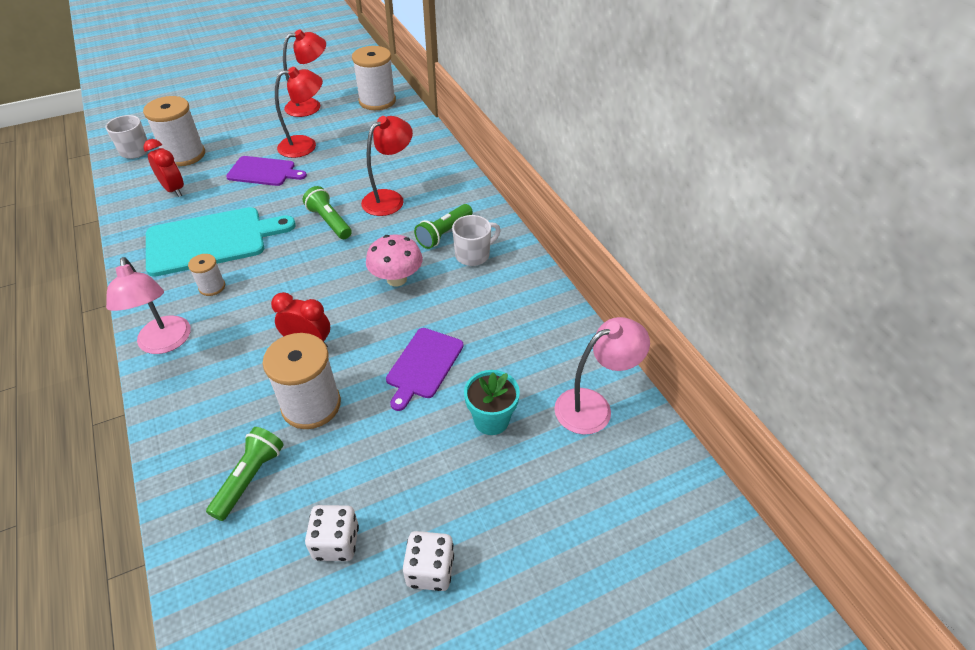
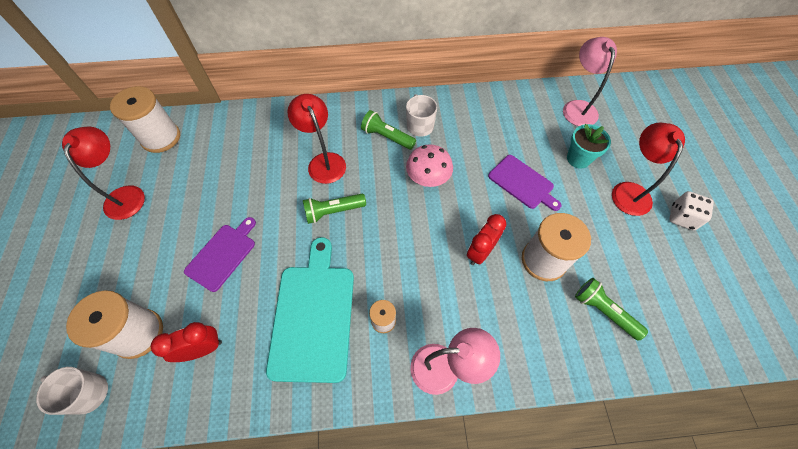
camera: 70 degrees left, 15 degrees up
red lamp [275,67,323,158] -> red lamp moved to [612,122,685,216]
white dice [305,505,359,561] -> none
green flashlight [414,204,473,249] -> green flashlight turned 150 degrees clockwise [361,110,416,150]

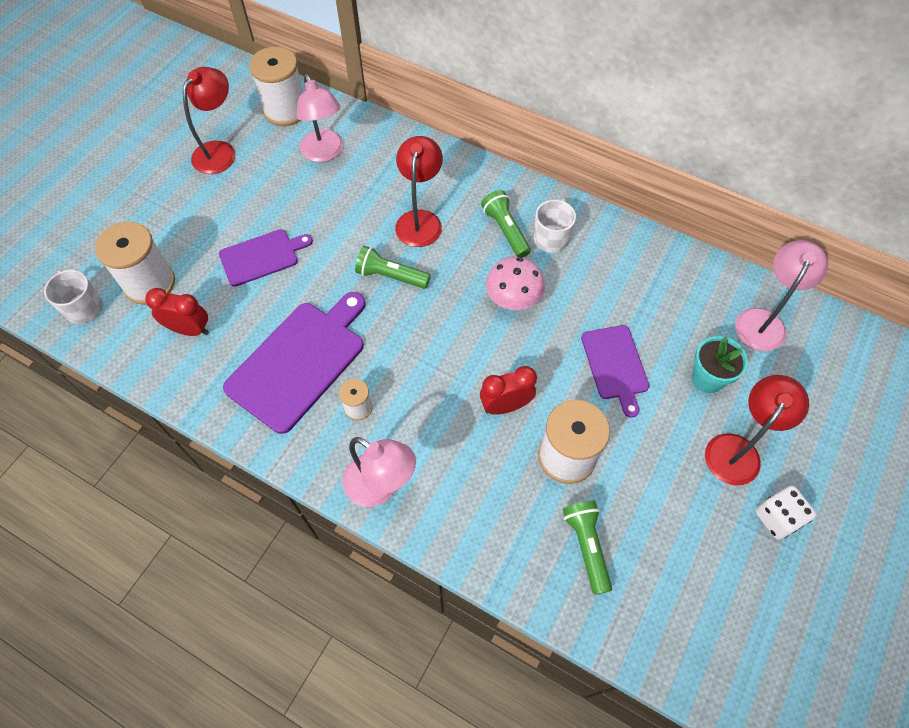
camera: 35 degrees right, 0 degrees up
turquoise cutting board [266,237,354,383] -> purple cutting board [223,292,365,434]
none -> pink lamp [297,74,343,162]

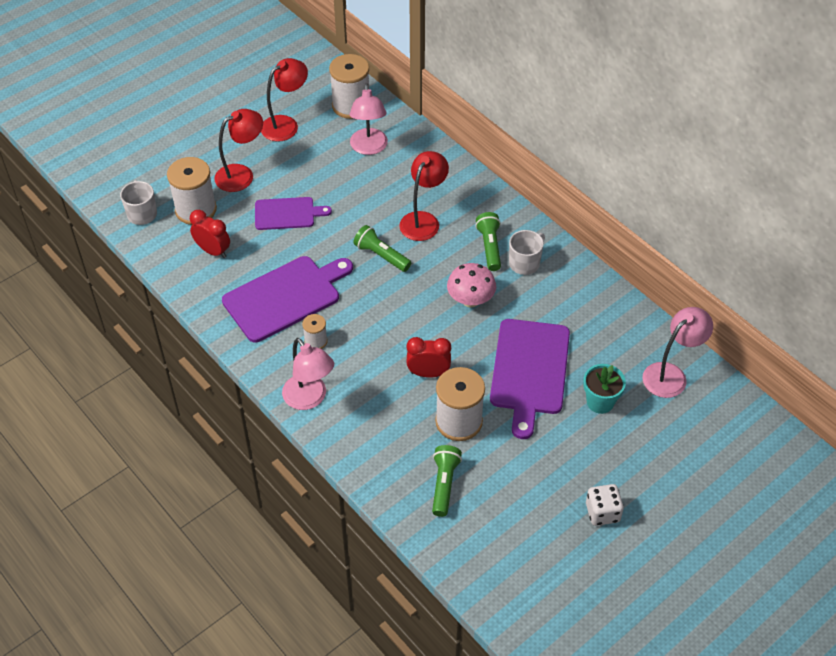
camera: 20 degrees right, 10 degrees down
purple cutting board [581,325,649,418] -> purple cutting board [490,319,570,439], size x1.67
red lamp [705,375,809,485] -> red lamp moved to [214,109,263,192]

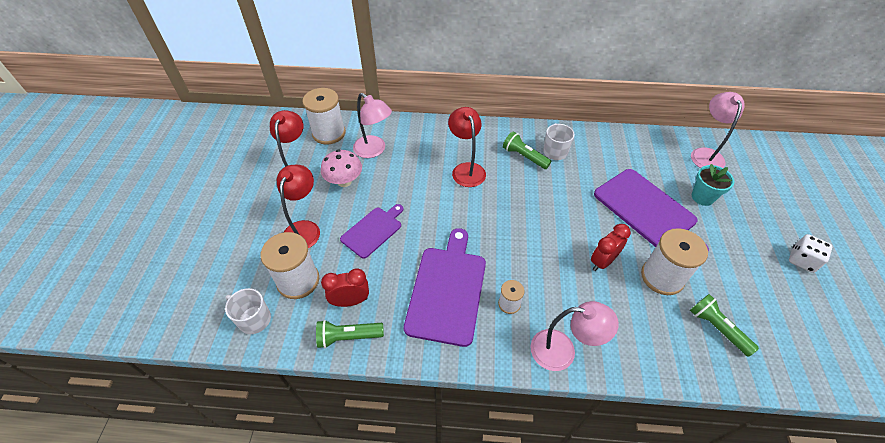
camera: 45 degrees left, 0 degrees up
green flashlight [353,225,411,272] -> green flashlight moved to [316,320,384,348]
pink mushroom [447,263,496,308] -> pink mushroom moved to [321,150,362,187]

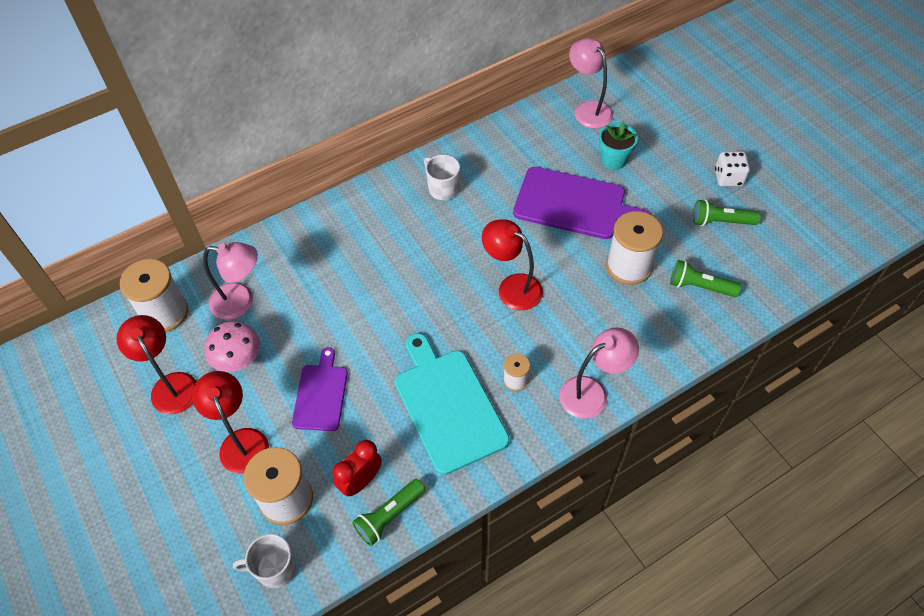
camera: 35 degrees left, 5 degrees up
purple cutting board [404,228,486,347] -> turquoise cutting board [395,333,510,475]
red lamp [448,107,486,187] -> red lamp moved to [482,220,543,310]
green flashlight [503,132,551,169] -> green flashlight moved to [693,199,761,226]
red clock [591,224,631,271] -> none

